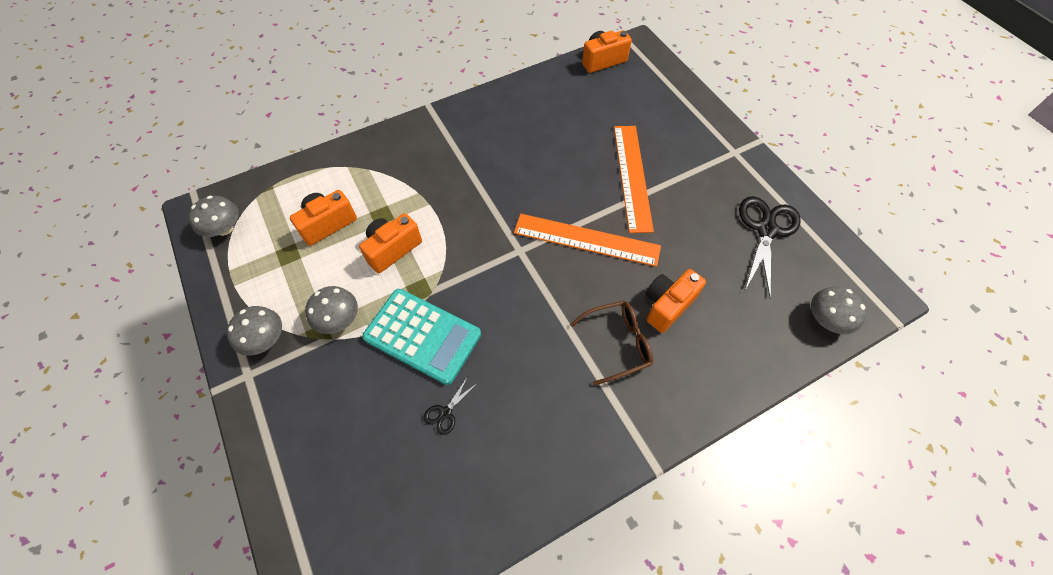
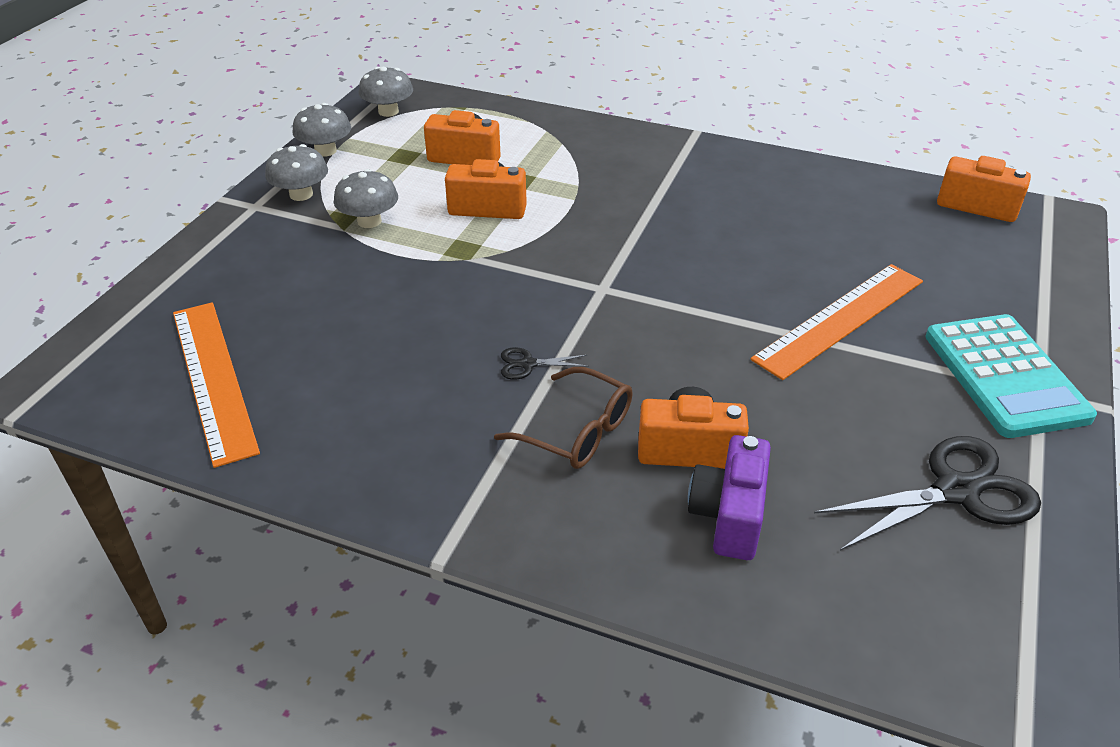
camera: 50 degrees right, 20 degrees down
turquoise calculator [362,289,481,385] -> turquoise calculator moved to [925,314,1097,438]
black scissors [424,376,476,435] -> black scissors moved to [501,347,589,380]
orange ruler [514,214,661,267] -> orange ruler moved to [173,302,260,468]
grey mushroom [811,286,867,334] -> grey mushroom moved to [292,103,351,157]
none -> purple camera [688,435,771,560]

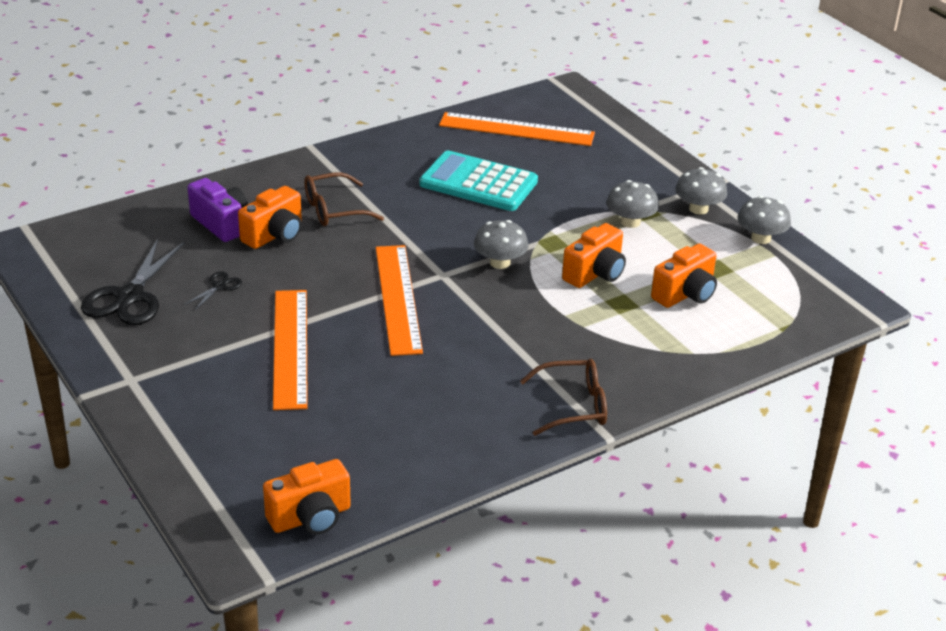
camera: 125 degrees right, 5 degrees down
grey mushroom [359,67,413,117] -> grey mushroom moved to [474,220,529,269]
black scissors [501,347,589,380] -> black scissors moved to [184,271,242,310]
turquoise calculator [925,314,1097,438] -> turquoise calculator moved to [420,151,538,211]
none -> orange ruler [376,245,423,356]
none -> brown glasses [520,359,607,436]

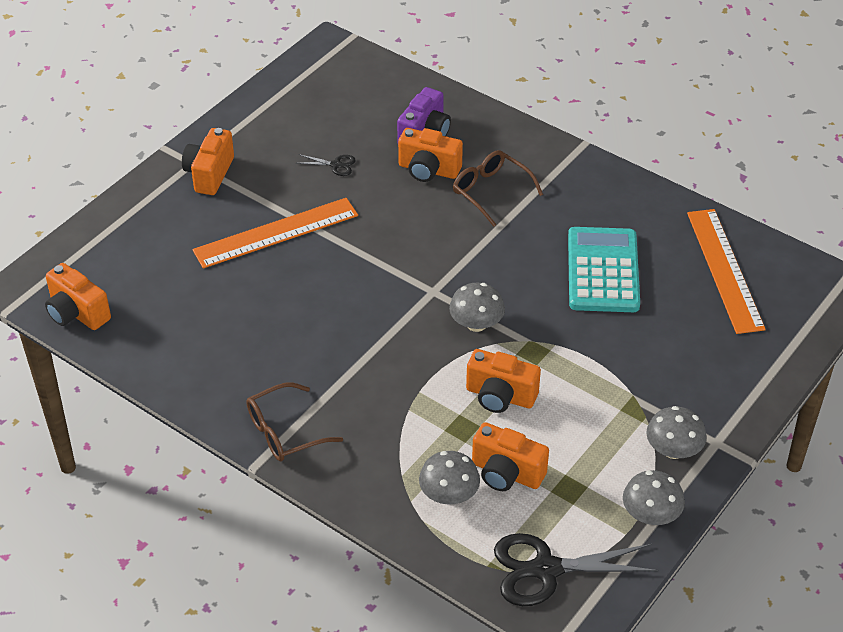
camera: 70 degrees right, 10 degrees up
black scissors [81,239,185,325] -> black scissors moved to [494,533,659,606]
orange ruler [376,245,423,356] -> none
brown glasses [520,359,607,436] -> brown glasses turned 90 degrees clockwise [246,382,343,462]
grey mushroom [606,180,659,228] -> grey mushroom moved to [419,451,480,504]
none -> orange camera [182,128,234,195]

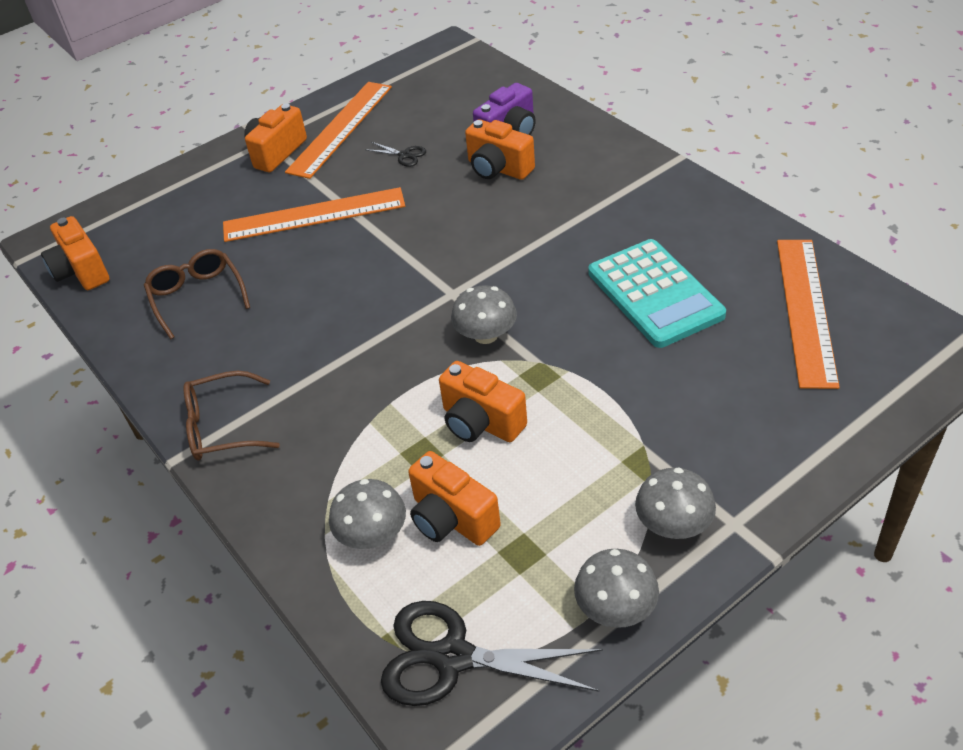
camera: 20 degrees right, 0 degrees up
brown glasses [453,150,543,227] -> brown glasses moved to [144,249,250,339]
turquoise calculator [568,227,640,312] -> turquoise calculator turned 135 degrees clockwise [588,239,726,348]
none -> orange ruler [285,82,392,179]

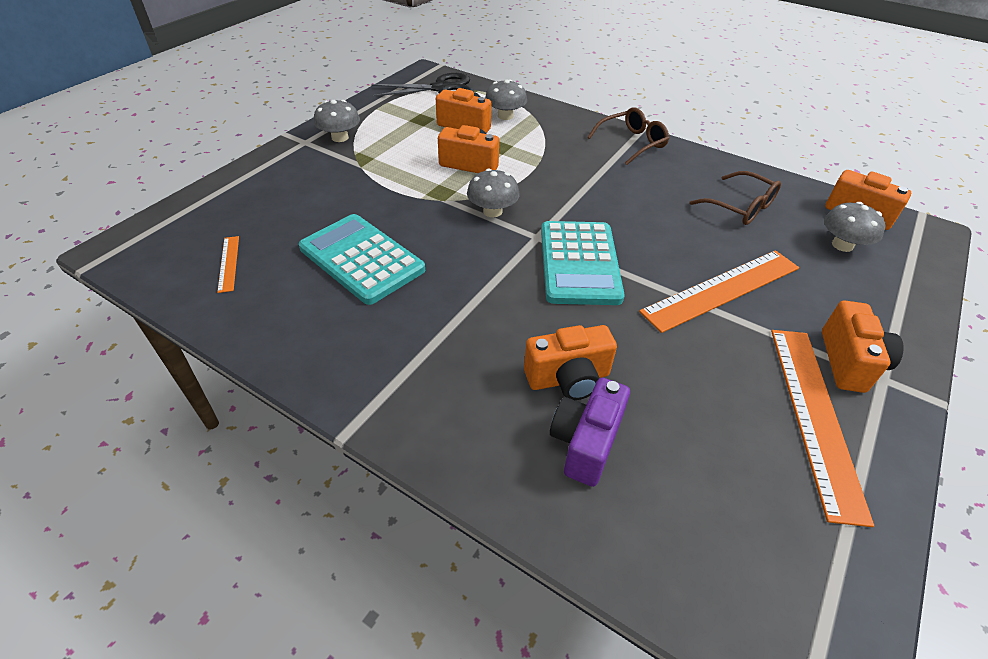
camera: 155 degrees right, 0 degrees up
black scissors [365,142,426,167] -> none
orange camera [465,119,535,180] -> orange camera turned 150 degrees clockwise [524,325,617,400]
grey mushroom [574,549,659,628] -> grey mushroom moved to [824,202,886,252]
orange ruler [777,240,840,389] -> orange ruler [217,236,239,293], size x0.46
none -> turquoise calculator [541,221,625,305]

